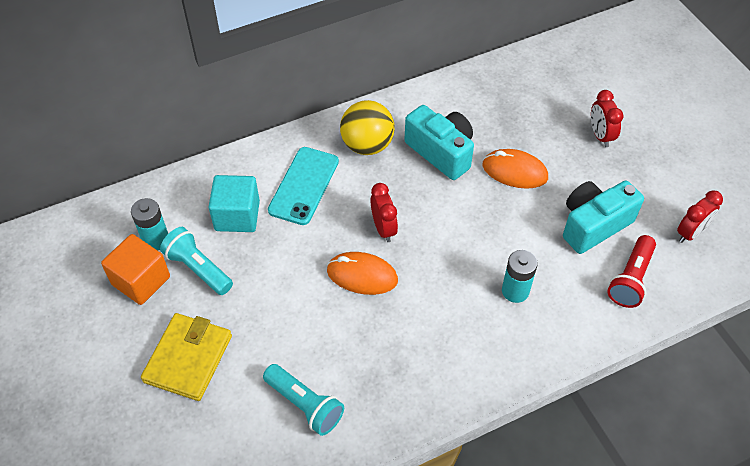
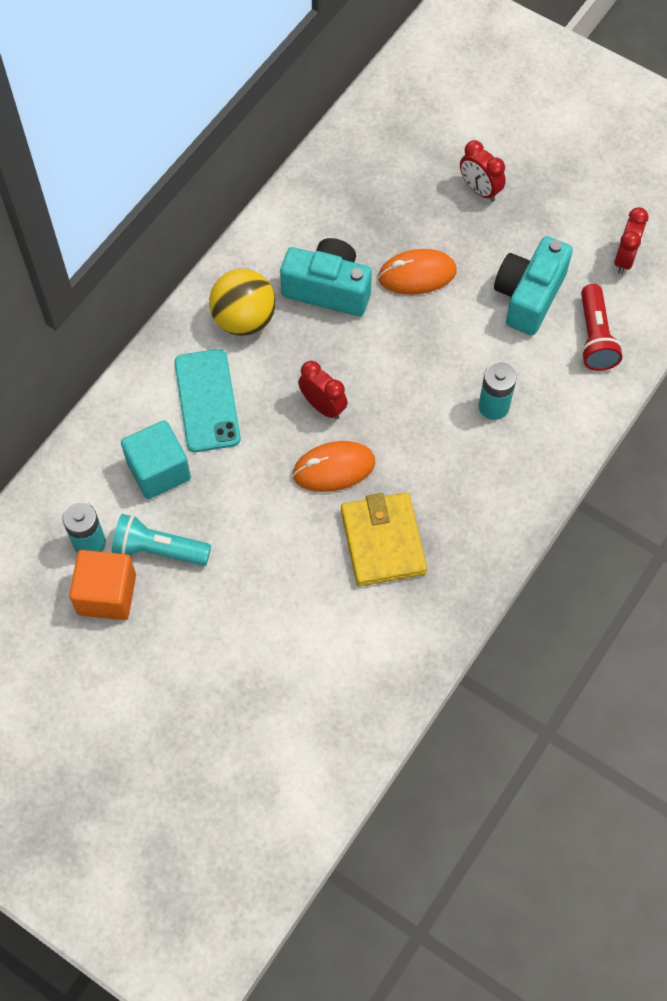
camera: 30 degrees left, 10 degrees up
yellow wallet [141,313,232,401] -> yellow wallet moved to [341,492,427,586]
turquoise flashlight [263,364,344,436] -> none

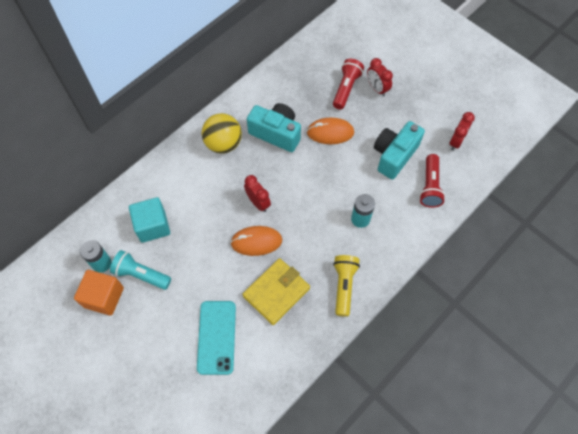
camera: 10 degrees right, 0 degrees up
turquoise phone [174,349,241,452] -> turquoise phone moved to [197,301,236,375]
yellow wallet [341,492,427,586] -> yellow wallet turned 45 degrees clockwise [242,258,310,325]
none -> red flashlight [333,59,364,109]
none -> yellow flashlight [333,255,360,317]

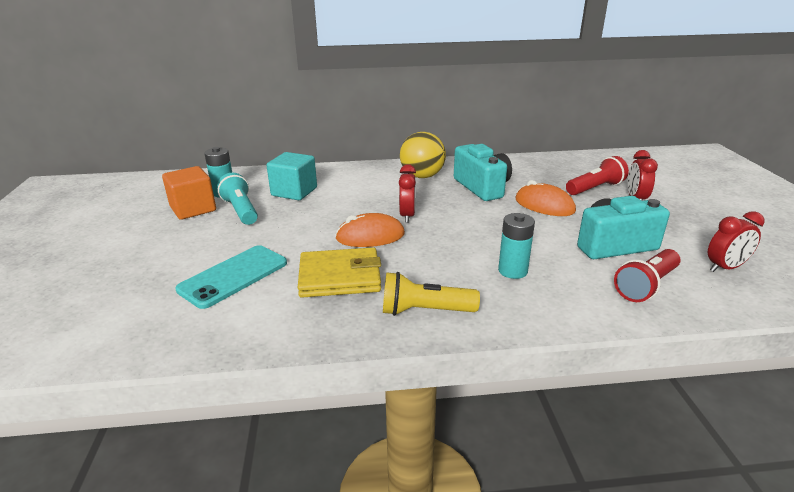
camera: 40 degrees right, 35 degrees down
orange mouse [230,226,282,256] -> orange mouse turned 45 degrees counterclockwise [335,213,405,247]
yellow flashlight [333,255,360,317] -> yellow flashlight turned 135 degrees counterclockwise [383,272,480,316]

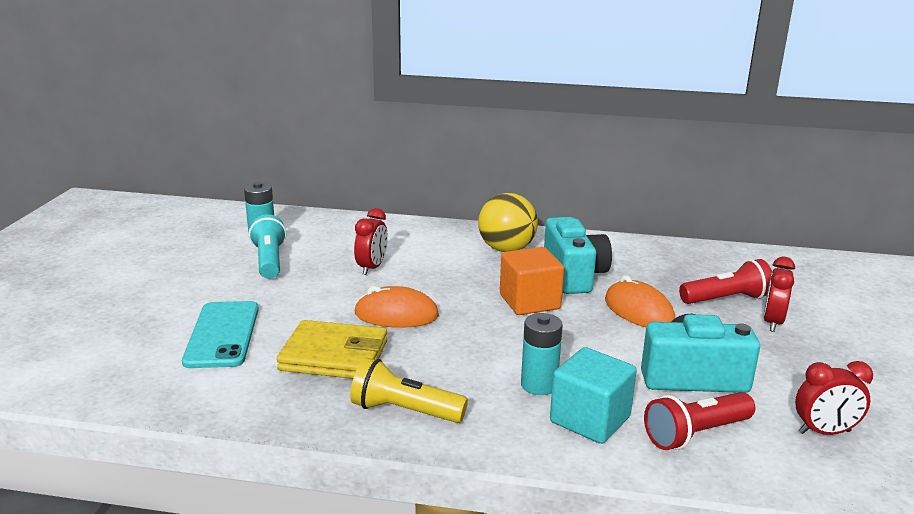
camera: 15 degrees right, 5 degrees down
orange cube [162,166,216,220] -> orange cube moved to [500,247,564,315]
turquoise phone [175,245,287,309] -> turquoise phone turned 60 degrees counterclockwise [182,301,259,368]
turquoise cube [266,152,317,200] -> turquoise cube moved to [550,347,637,444]
red clock [399,164,416,223] -> red clock moved to [354,208,388,275]

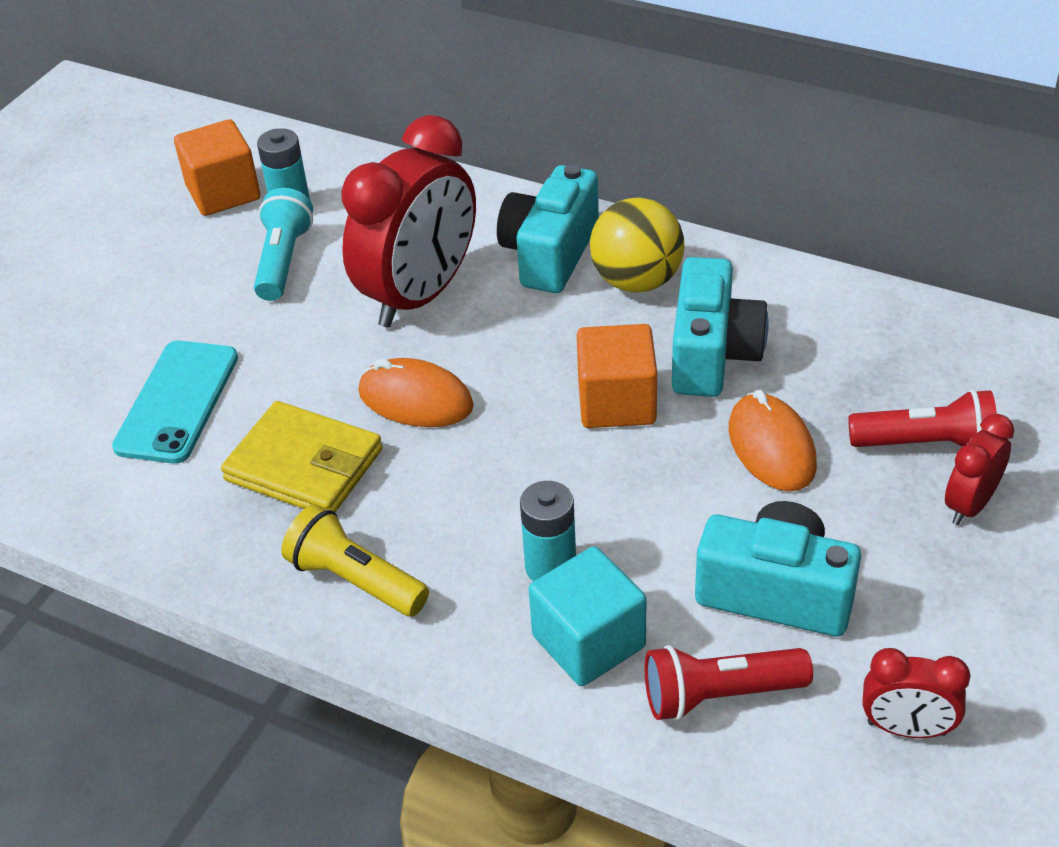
camera: 20 degrees right, 20 degrees up
red clock [354,208,388,275] -> red clock [341,115,476,328], size x2.08
none -> orange cube [174,119,260,216]
none -> turquoise camera [497,164,599,293]

